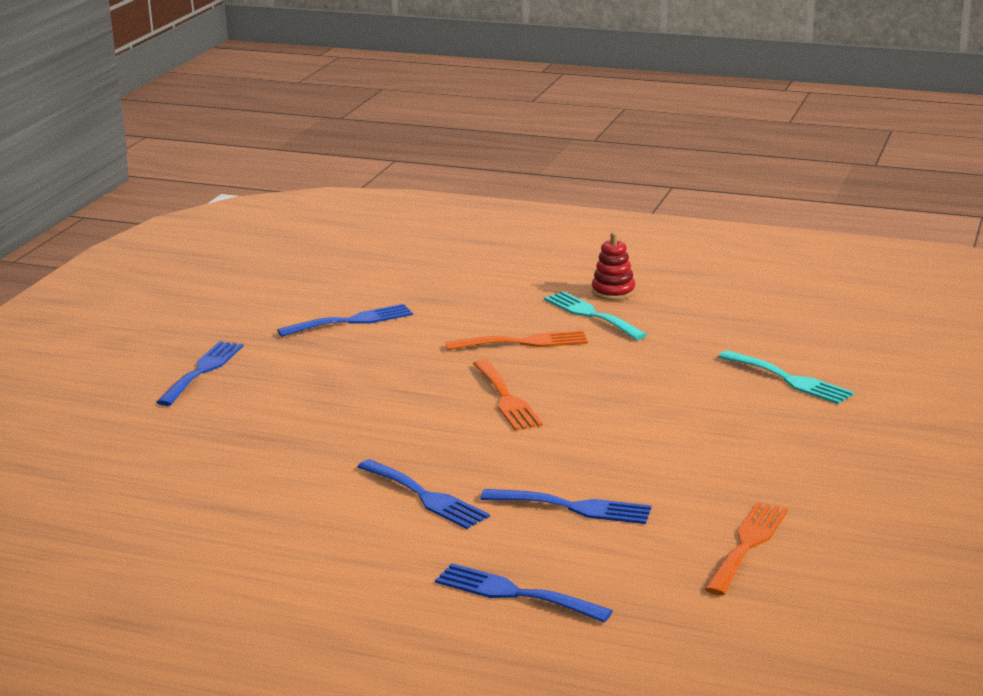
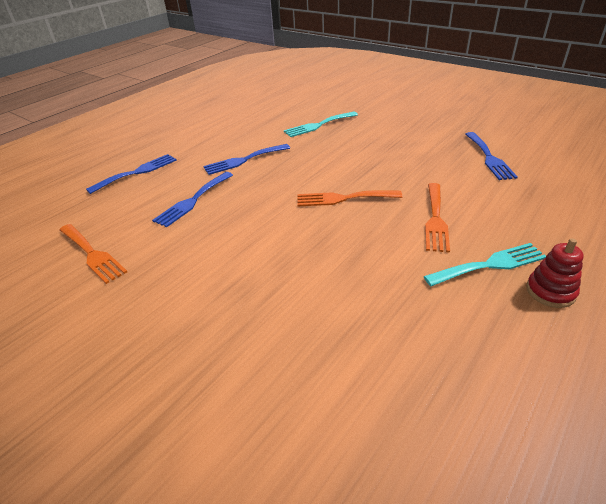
camera: 110 degrees right, 15 degrees up
blue fork [157,341,243,406] -> none
turquoise fork [718,350,854,404] -> turquoise fork moved to [284,112,358,137]

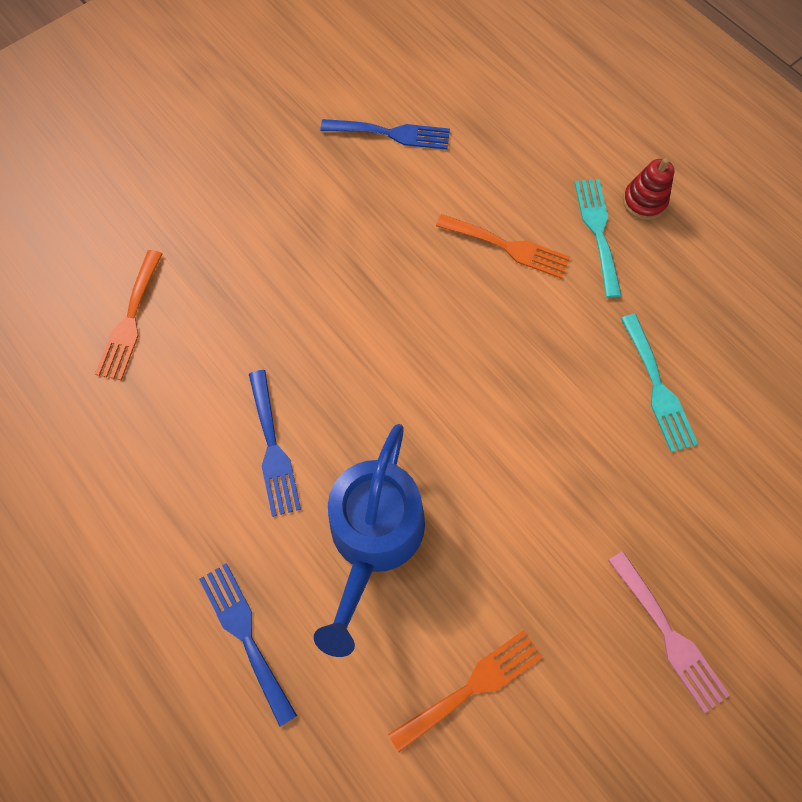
camera: 80 degrees left, 30 degrees up
blue fork [152,172,233,227] -> blue watering can [314,424,425,657]
turquoise fork [284,112,358,137] -> turquoise fork moved to [621,314,698,452]
orange fork [297,190,402,206] -> orange fork moved to [95,250,163,380]
none -> pink fork [608,551,730,713]

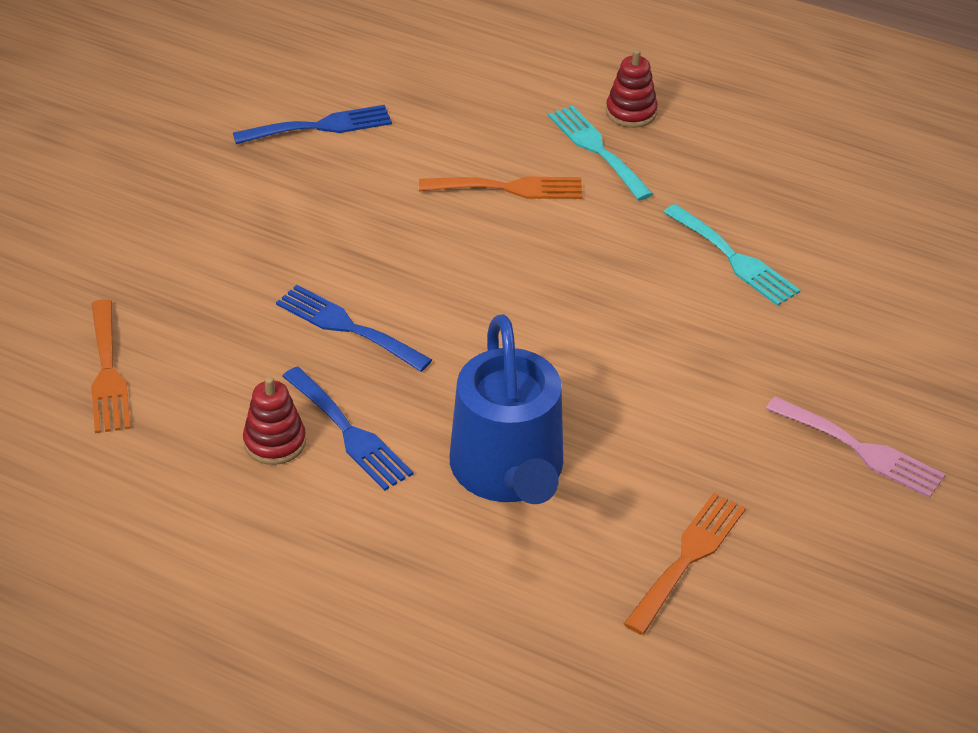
camera: 25 degrees left, 25 degrees down
blue fork [199,563,297,727] -> blue fork moved to [276,285,433,372]
none -> red stacking toy [243,377,306,465]

